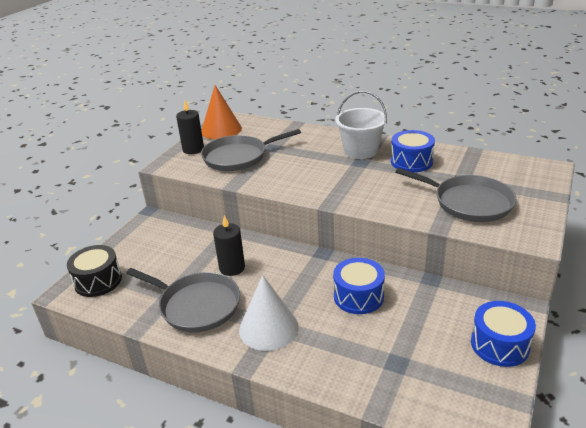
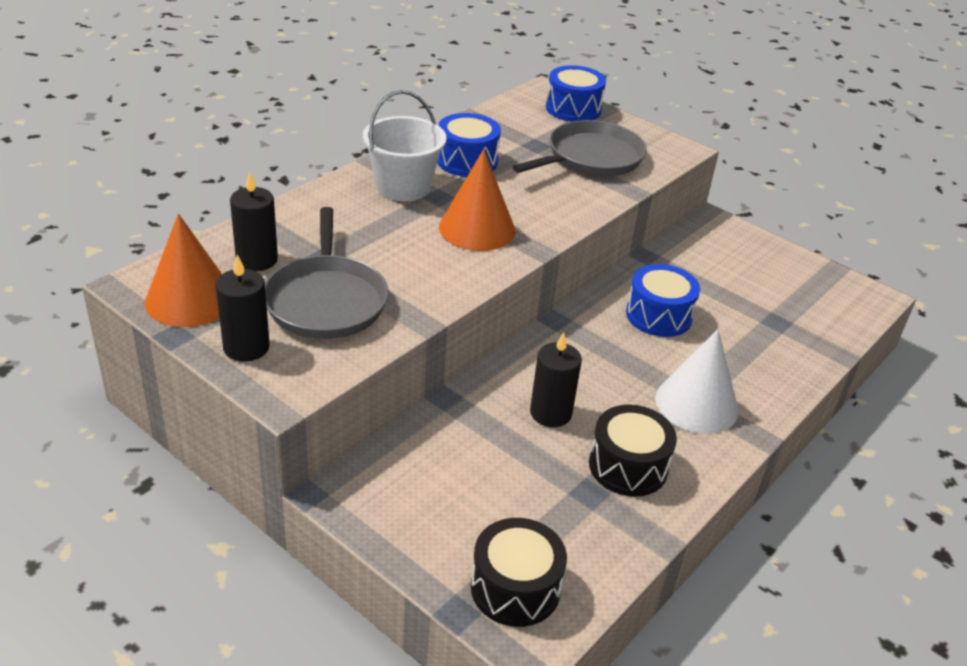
camera: 80 degrees left, 5 degrees up
grey pan [126,268,240,332] -> black drum [589,405,677,497]
blue drum [471,301,536,367] -> blue drum moved to [546,65,606,122]
none -> black candle [230,171,278,271]
none -> orange cone [439,149,516,251]

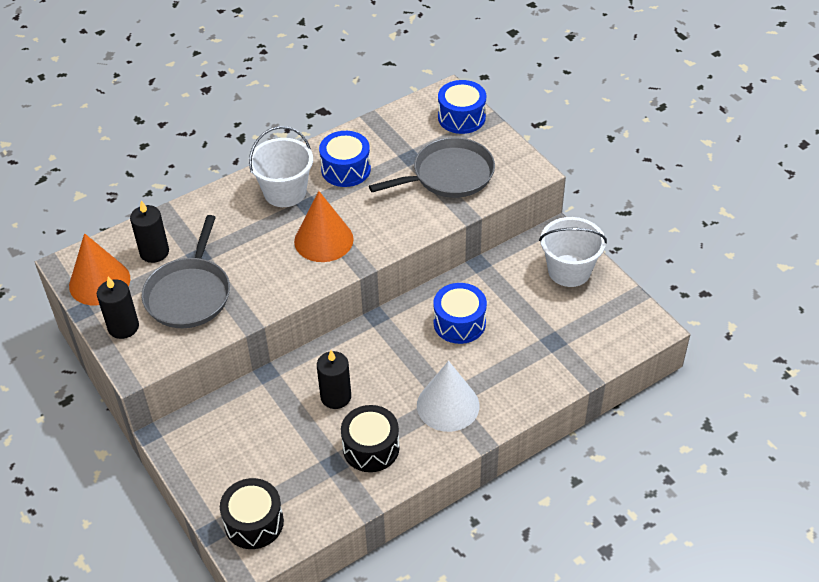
camera: 20 degrees right, 10 degrees up
none -> white bucket [539,217,607,287]

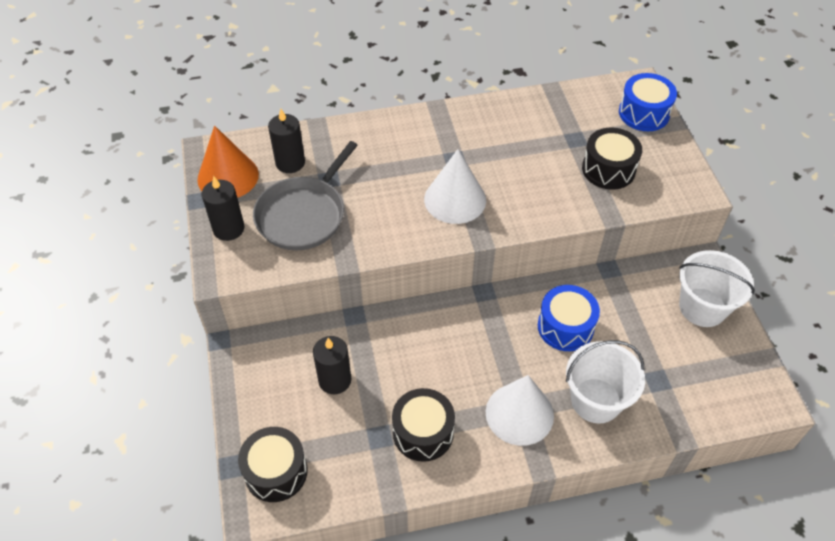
camera: 20 degrees right, 5 degrees up
white bucket [248,126,313,207] -> white bucket moved to [566,340,645,424]
orange cone [294,191,354,262] -> white cone [424,149,486,224]
black candle [317,350,351,409] -> black candle moved to [313,336,351,394]
blue drum [319,131,371,187] -> none
grey pan [369,137,495,198] -> black drum [582,128,642,190]

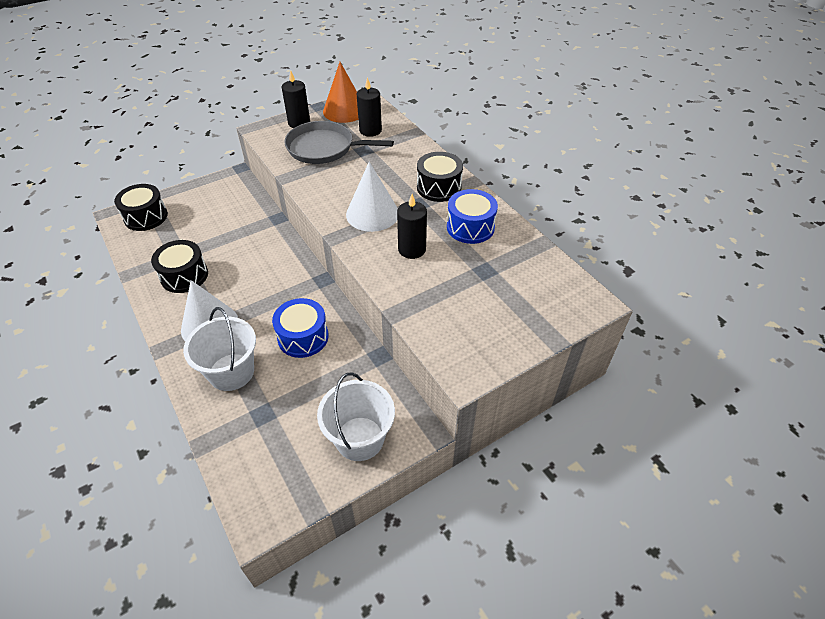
camera: 70 degrees right, 5 degrees down
black candle [313,336,351,394] -> black candle moved to [397,194,427,259]
black drum [582,128,642,190] -> black drum moved to [417,152,463,202]
blue drum [619,73,677,131] -> blue drum moved to [447,189,498,244]

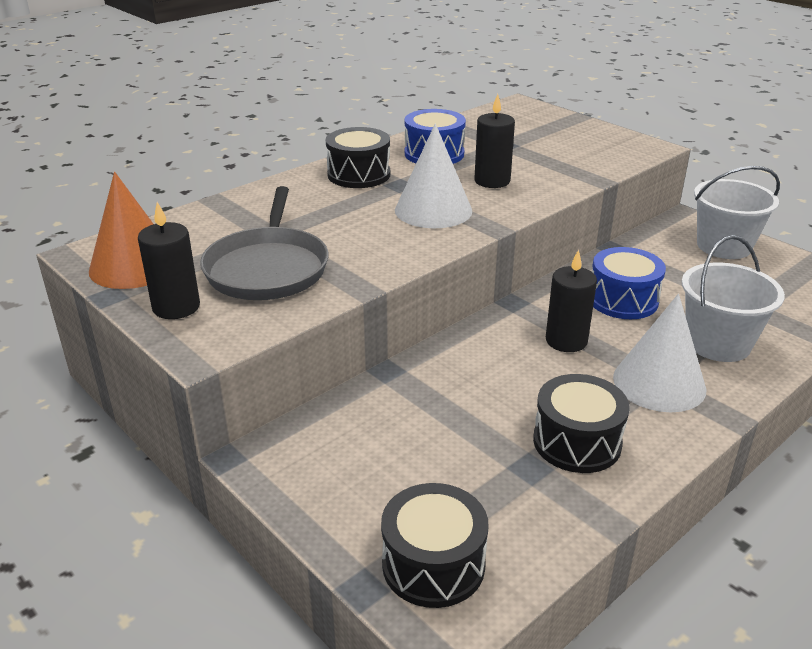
camera: 100 degrees left, 15 degrees down
black candle [357,77,382,137] -> black candle moved to [546,249,597,352]

